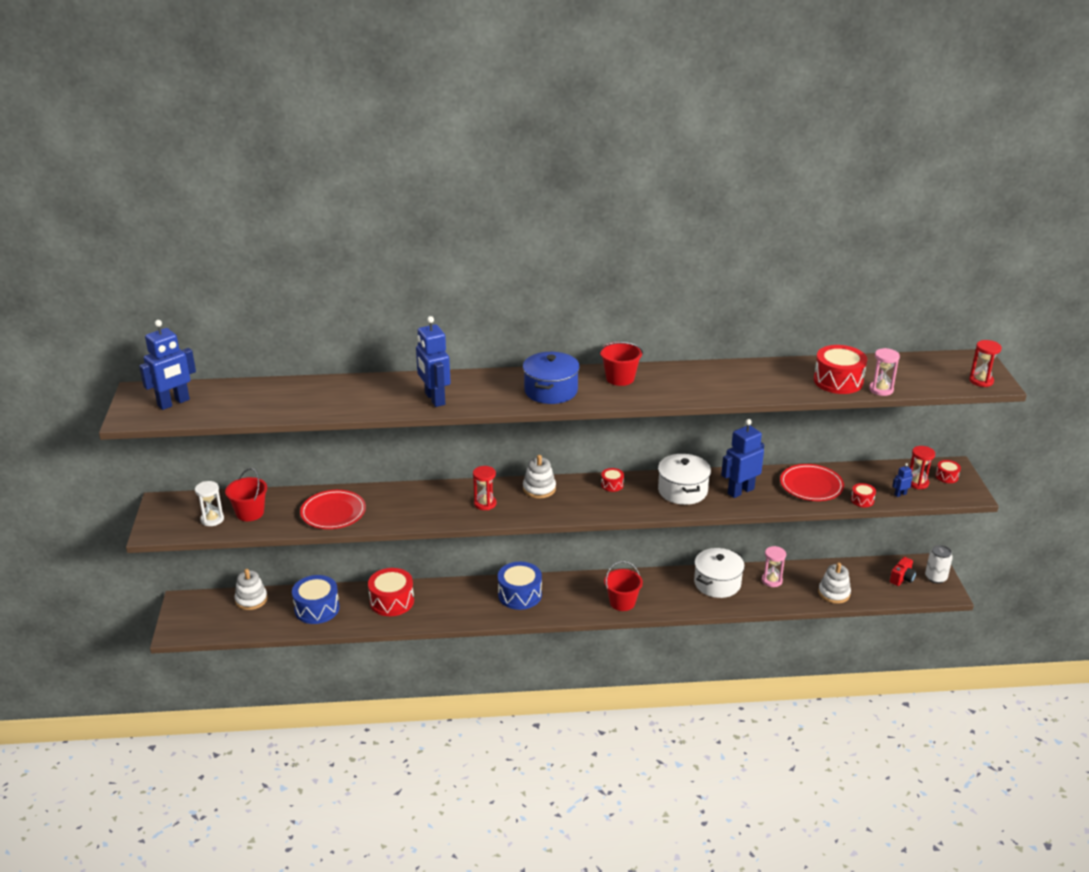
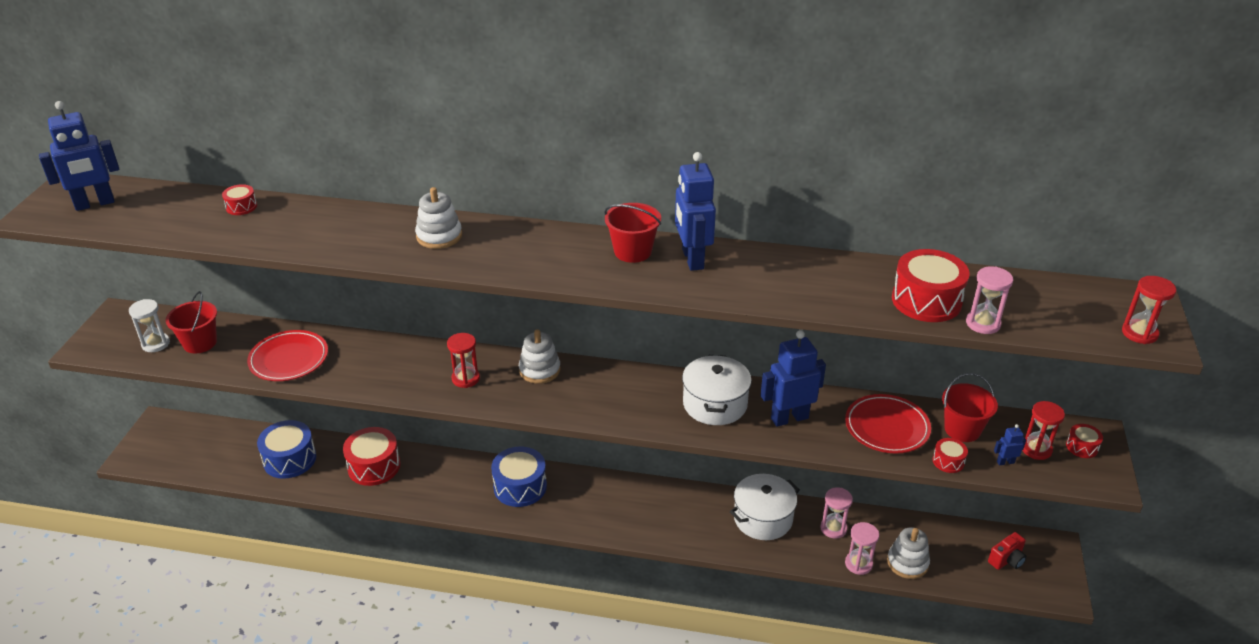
camera: 15 degrees right, 5 degrees up
white stacking toy [234,569,268,610] -> white stacking toy moved to [415,187,462,249]
blue robot [416,316,451,407] -> blue robot moved to [675,152,716,271]
blue pot [523,352,580,404] -> none
red drum [601,468,624,492] -> red drum moved to [222,184,257,215]
red bucket [604,561,643,611] -> red bucket moved to [942,373,998,442]
white can [925,545,953,584] -> none
none -> pink hourglass [845,522,879,575]

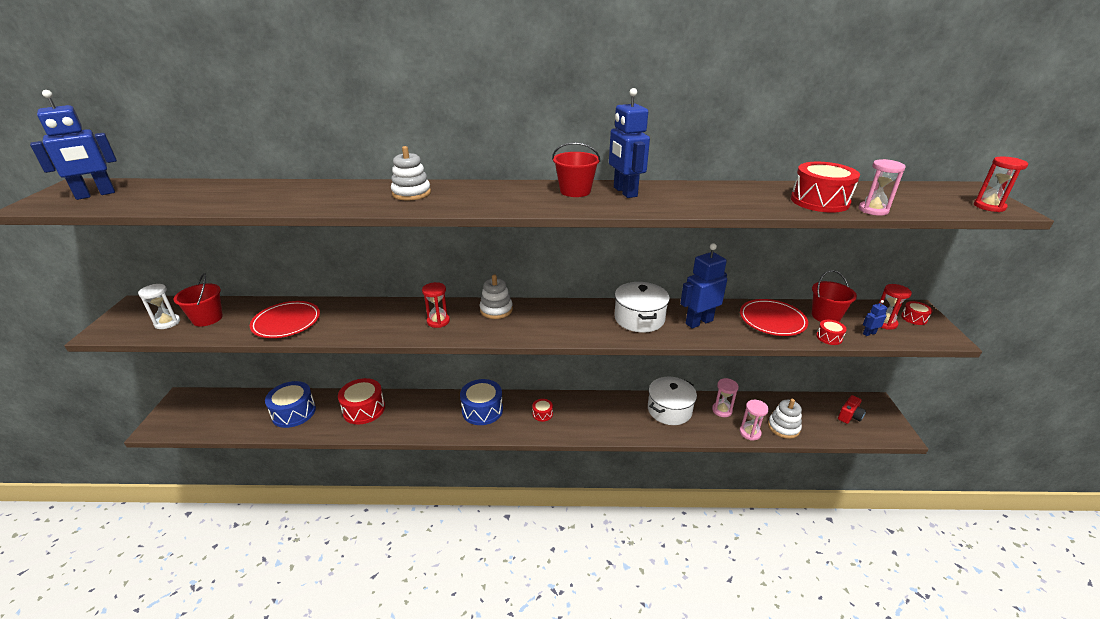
camera: 10 degrees left, 5 degrees down
red drum [222,184,257,215] -> red drum moved to [532,399,553,422]

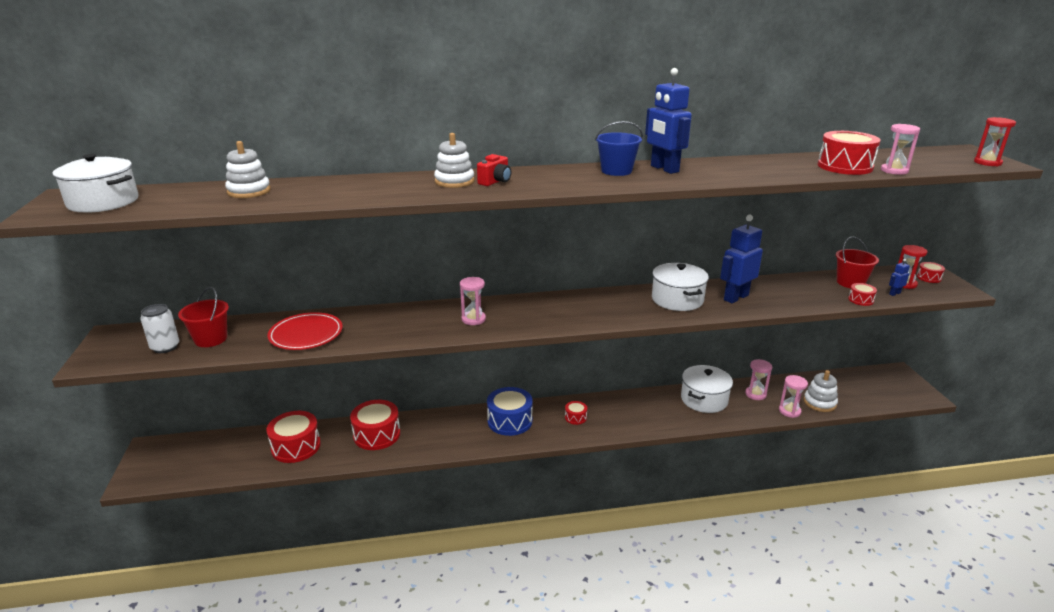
camera: 10 degrees left, 5 degrees down
blue robot [30,90,117,200] -> white pot [52,154,138,213]
white hourglass [138,284,180,329] -> white can [140,304,179,353]
blue drum [265,381,316,428] -> red drum [266,411,321,463]
red hourglass [422,282,450,328] -> pink hourglass [460,277,486,325]
white stacking toy [480,275,513,319] -> white stacking toy moved to [225,141,271,198]
red bucket [552,142,601,197] -> blue bucket [595,121,643,176]
red plate [740,299,808,336] -> none
red camera [838,395,866,424] -> red camera moved to [477,154,511,186]

